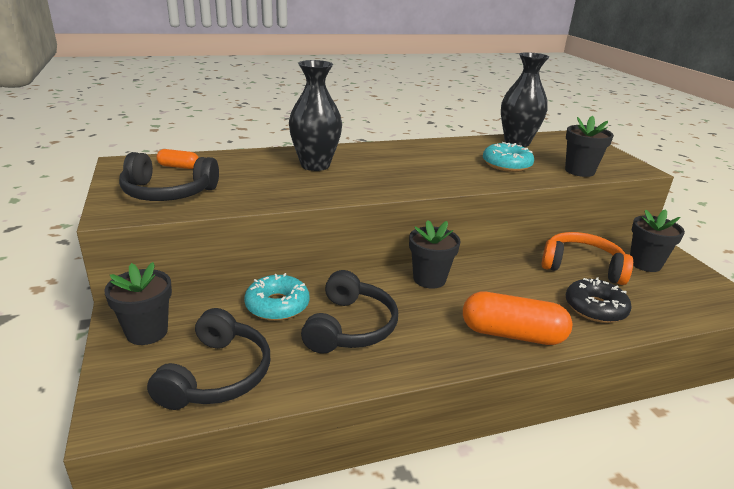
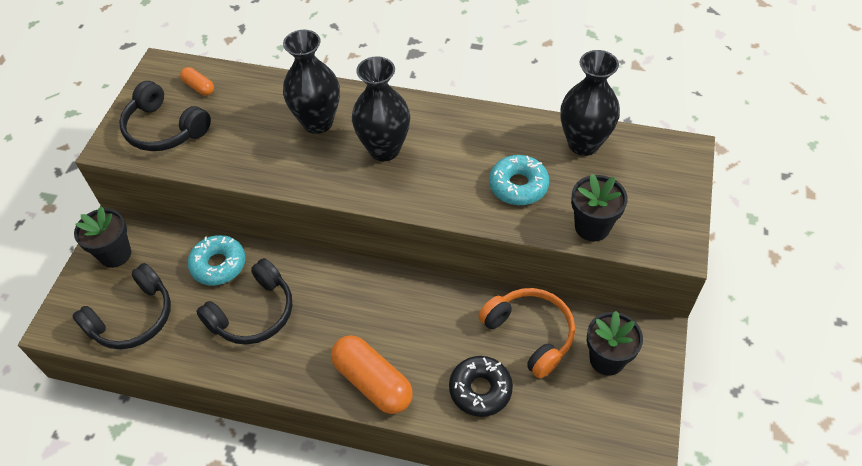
camera: 35 degrees right, 25 degrees up
black flower pot [409,220,461,289] -> none
none -> black vase [352,56,410,161]

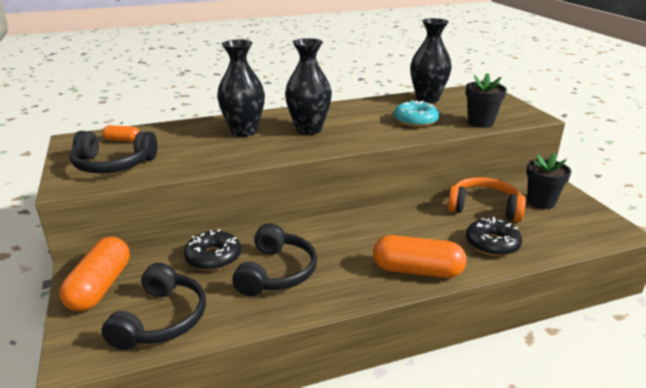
camera: 35 degrees left, 25 degrees down
black flower pot [74,206,131,268] -> orange capsule [59,237,130,311]
turquoise donut [188,235,246,286] -> black donut [184,229,241,271]

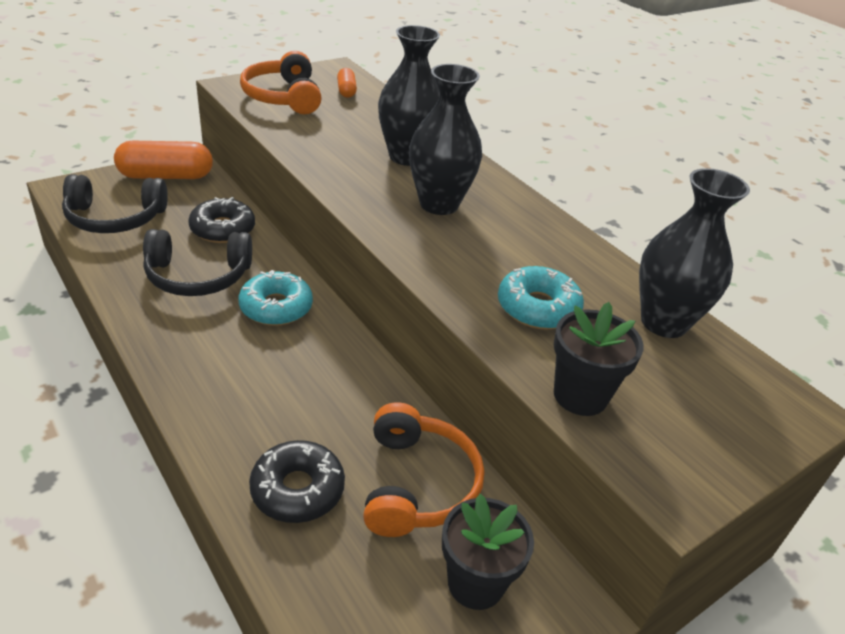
camera: 70 degrees right, 10 degrees up
black headphones [70,131,157,173] -> orange headphones [240,51,321,114]
orange capsule [373,235,467,278] -> none
none -> turquoise donut [238,270,313,326]

